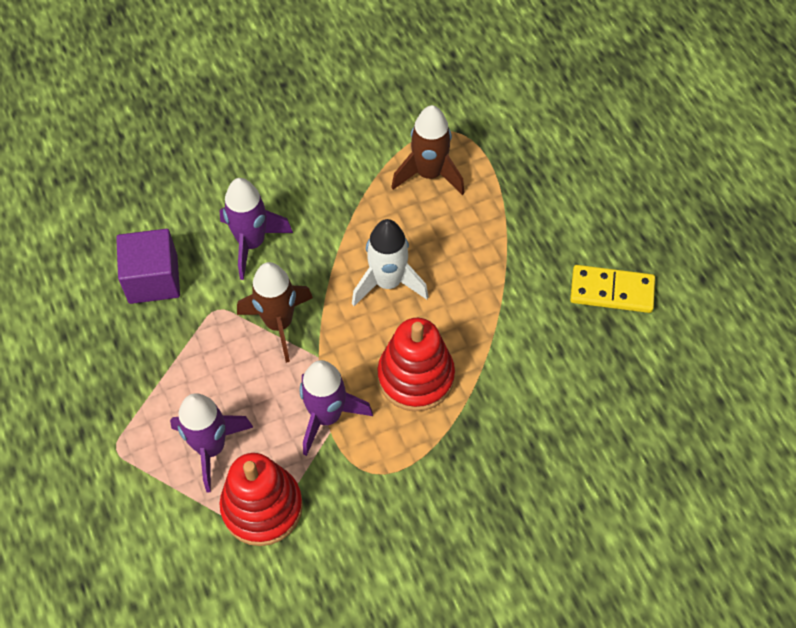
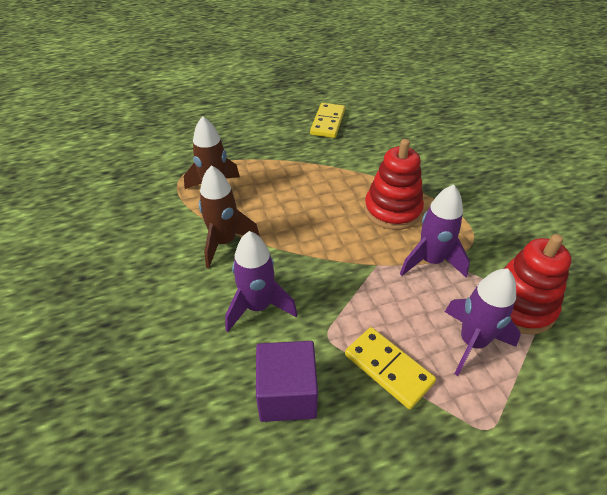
camera: 85 degrees left, 15 degrees down
brown rocket [237,262,313,363] -> brown rocket moved to [199,165,260,268]
white rocket [352,219,429,306] -> none
none -> yellow domino [345,327,436,409]

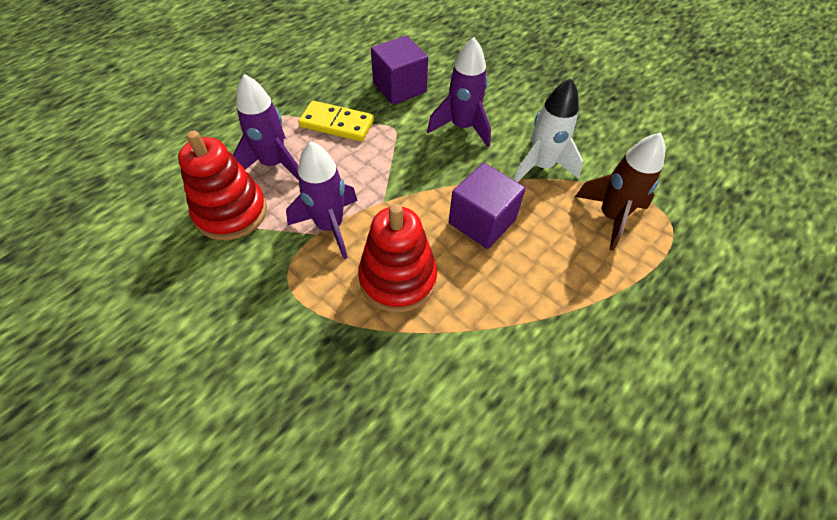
camera: 150 degrees right, 10 degrees up
brown rocket [199,165,260,268] -> white rocket [514,78,583,182]
yellow domino [310,103,345,138] -> none
none -> purple cube [449,163,526,249]

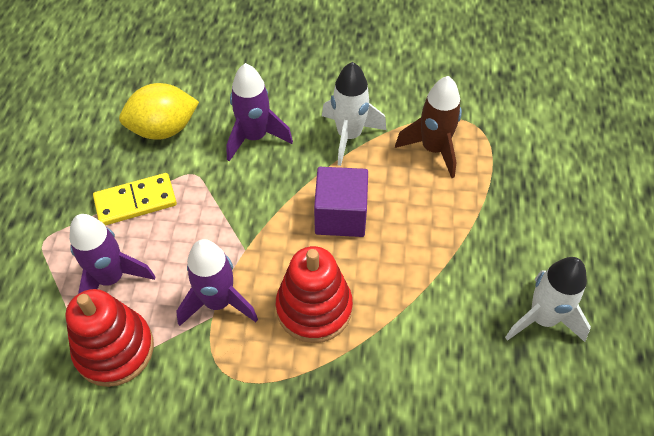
camera: 35 degrees left, 0 degrees up
purple cube [371,36,428,105] -> yellow lemon [119,83,199,140]
none -> white rocket [505,257,591,342]

